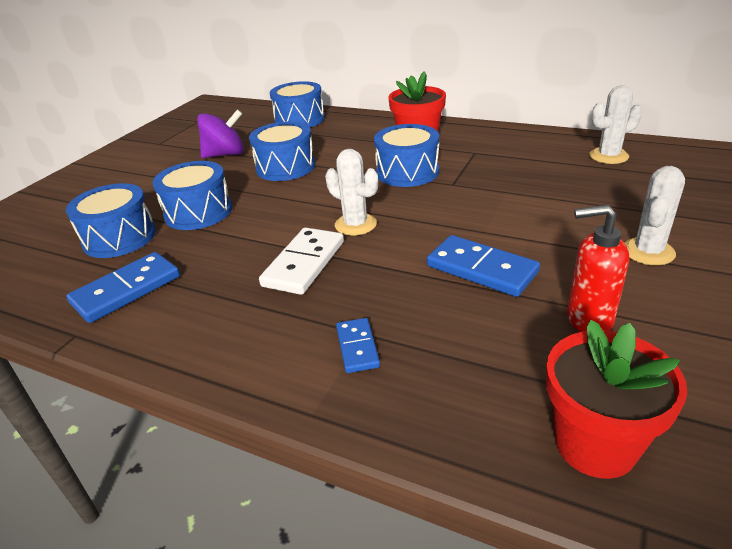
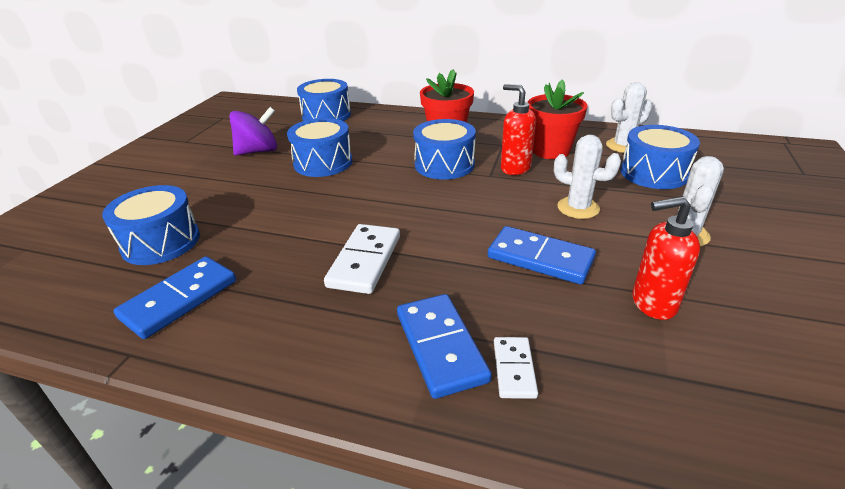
camera: 10 degrees left, 0 degrees up
blue drum [152,161,232,230] -> blue drum moved to [621,125,700,189]
white cactus [325,149,378,236] -> white cactus moved to [554,135,621,219]
blue domino [336,318,380,373] -> blue domino [397,294,492,399], size x1.72
red flower pot [546,320,687,479] -> red flower pot moved to [527,79,588,159]
none -> white domino [494,337,538,399]
none -> red soap dispenser [501,84,536,175]

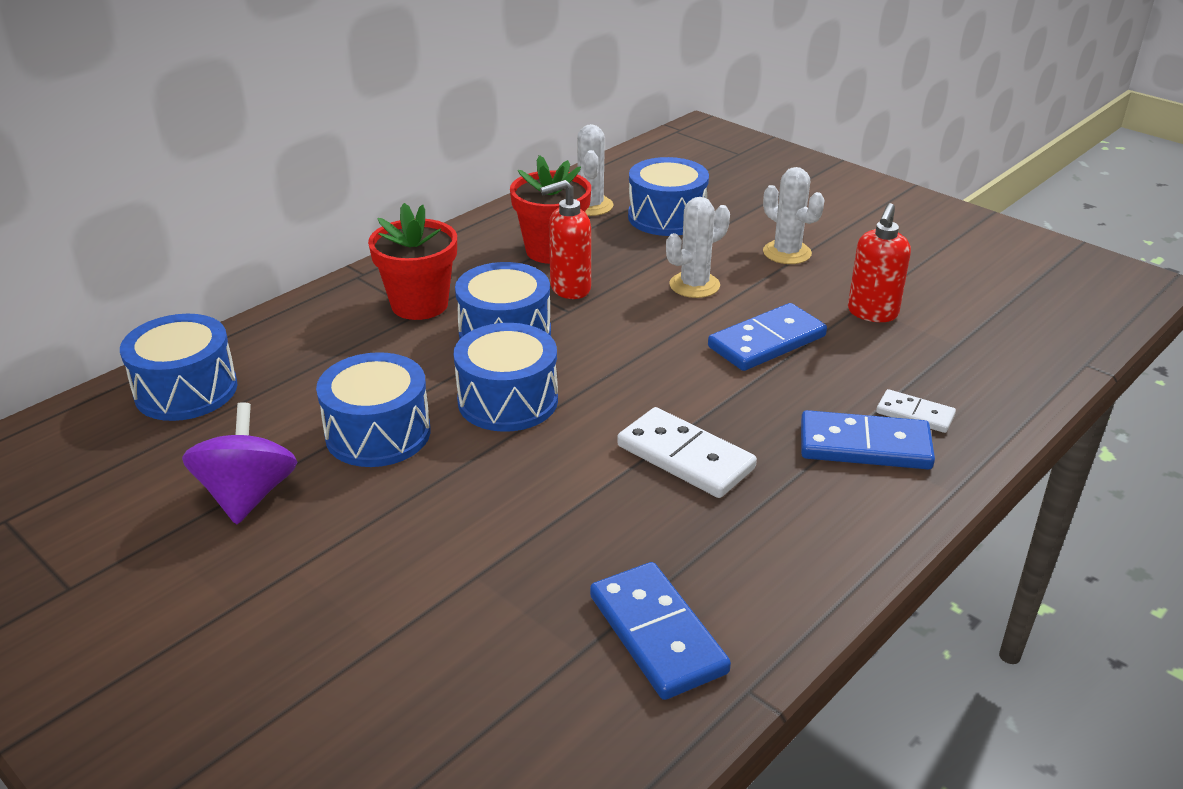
camera: 65 degrees left, 0 degrees up
blue drum [102,185,200,265] -> blue drum moved to [453,323,558,432]

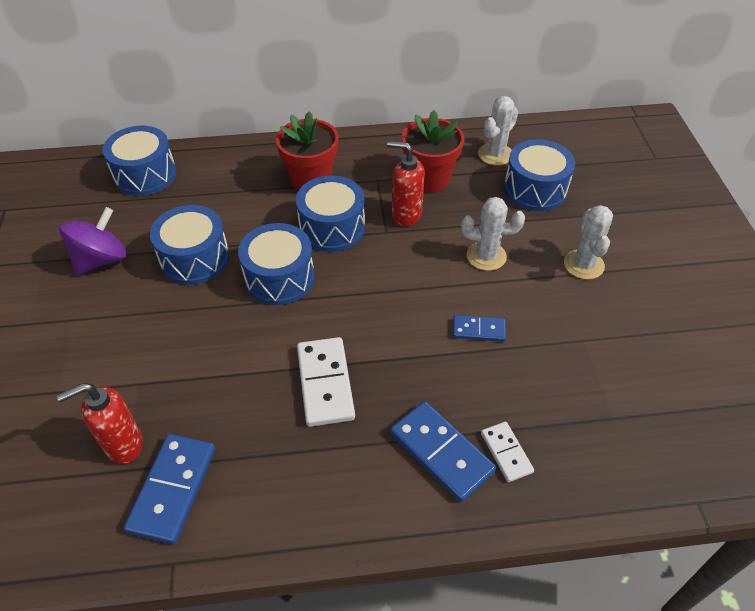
camera: 40 degrees right, 15 degrees up
blue domino [708,303,827,371] -> blue domino [453,315,506,342], size x0.58
red soap dispenser [848,203,911,322] -> red soap dispenser moved to [57,383,143,464]

